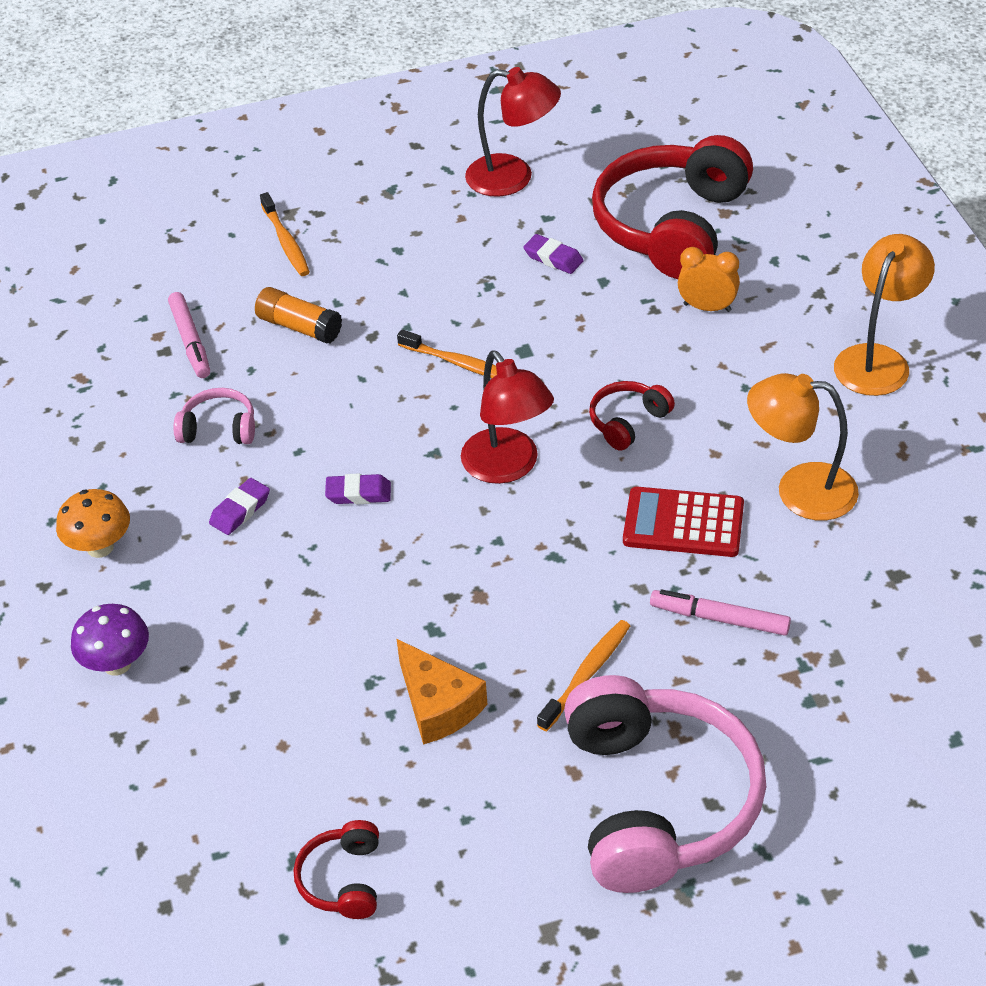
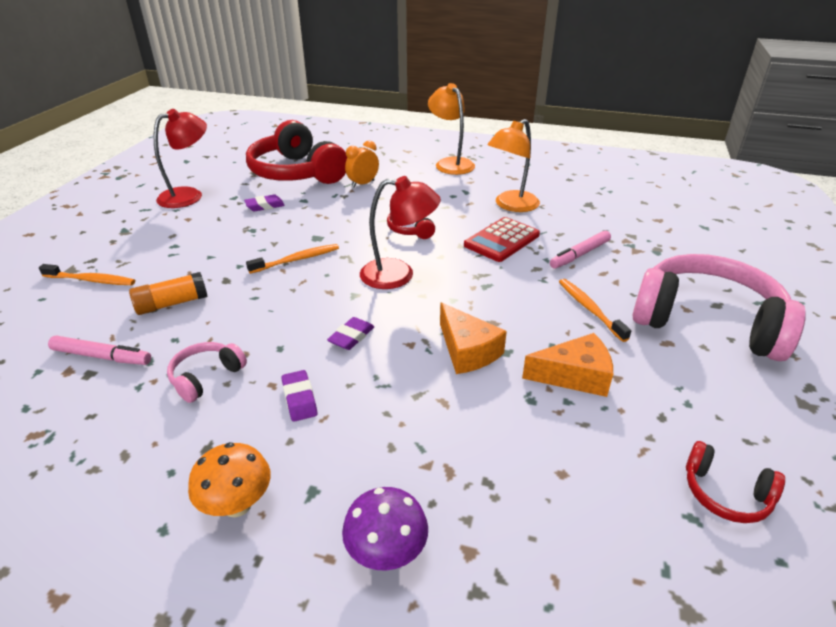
camera: 60 degrees left, 10 degrees down
none -> orange cheese [440,302,507,374]

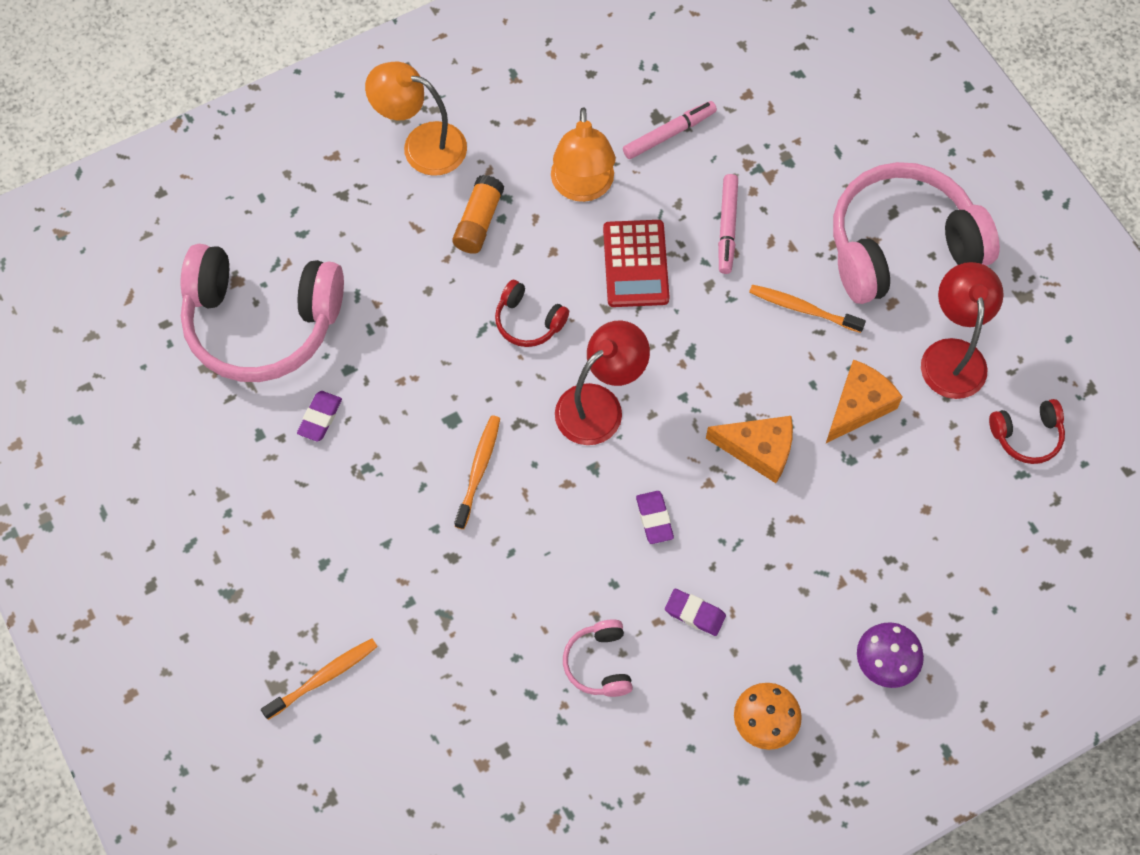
camera: 45 degrees left, 30 degrees up
pink marker [48,336,151,365] -> pink marker moved to [623,101,717,159]
orange glue stick [129,272,208,315] -> orange glue stick moved to [452,175,504,254]
red lamp [154,109,207,208] -> red lamp moved to [921,262,1004,399]
red headphones [246,120,347,184] -> pink headphones [180,244,344,382]
orange clock [345,141,379,188] -> none

